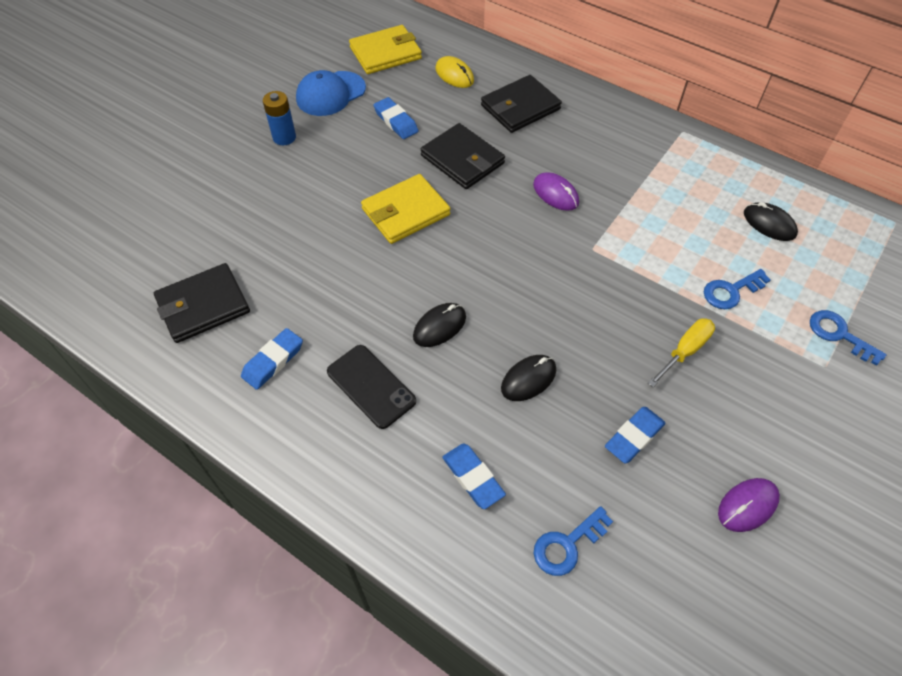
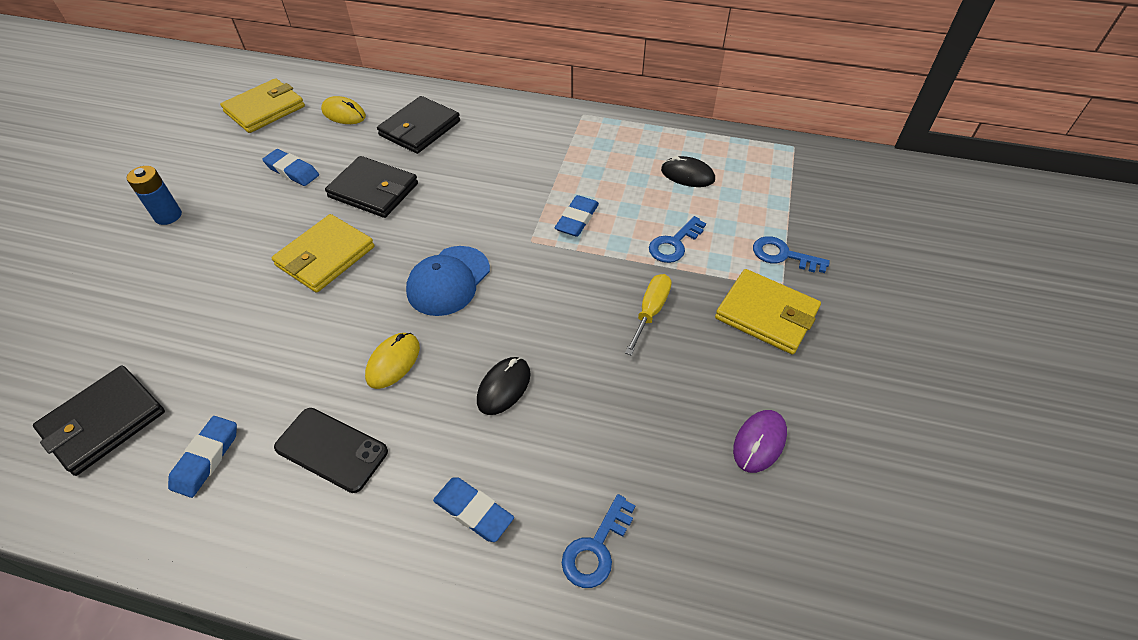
camera: 20 degrees left, 5 degrees down
blue cap [296,70,366,116] -> blue cap moved to [406,246,490,316]
black mouse [413,303,466,347] -> yellow mouse [365,333,420,389]
purple mouse [533,172,579,211] -> none
blue eraser [605,407,665,464] -> blue eraser moved to [555,195,599,237]
none -> yellow wallet [715,269,821,354]

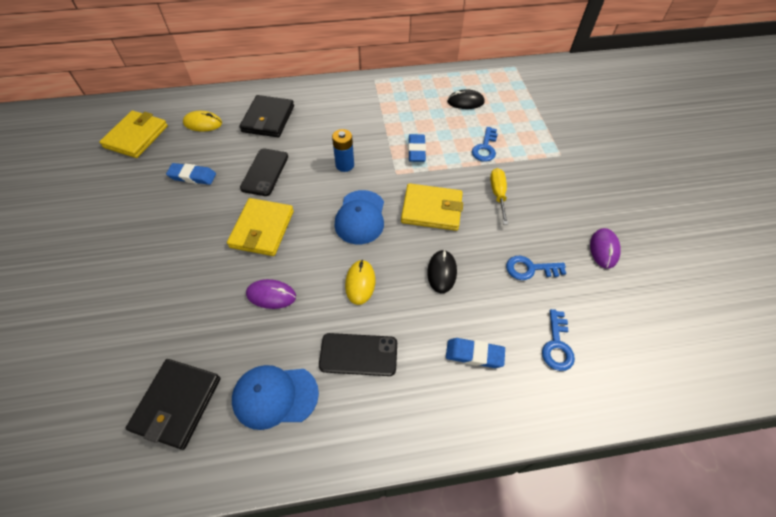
camera: 25 degrees left, 5 degrees up
blue battery [127,166,182,225] -> blue battery moved to [332,129,354,172]
blue eraser [168,416,237,498] -> blue cap [232,365,319,430]
black wallet [325,156,418,218] -> black phone [240,148,288,196]
yellow wallet [715,269,821,354] -> yellow wallet moved to [401,183,463,231]
blue key [753,236,830,273] -> blue key moved to [506,256,566,280]
none -> purple mouse [246,279,296,309]

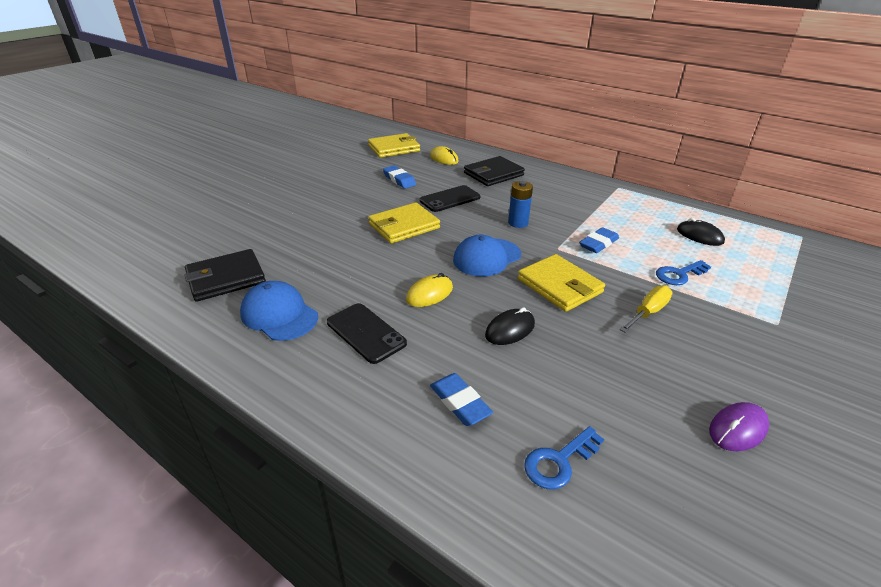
camera: 45 degrees right, 20 degrees down
purple mouse [246,279,296,309] -> none
blue key [506,256,566,280] -> none

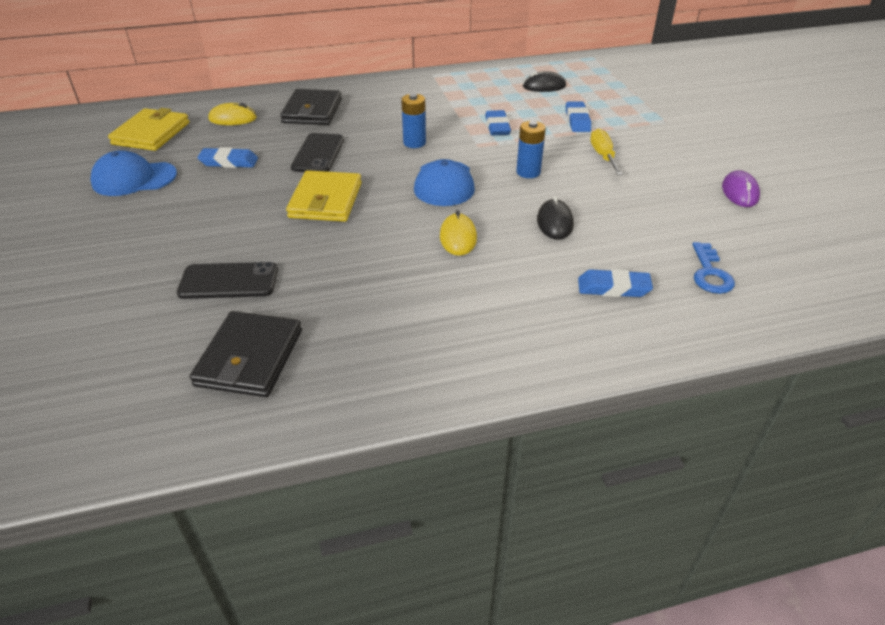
camera: 50 degrees left, 5 degrees up
blue cap [240,281,318,341] -> blue cap moved to [90,150,177,196]
black phone [327,303,407,364] -> black phone moved to [177,262,278,299]
yellow wallet [518,254,605,312] -> blue battery [516,121,546,178]
blue key [656,260,711,285] -> blue eraser [566,102,591,132]

